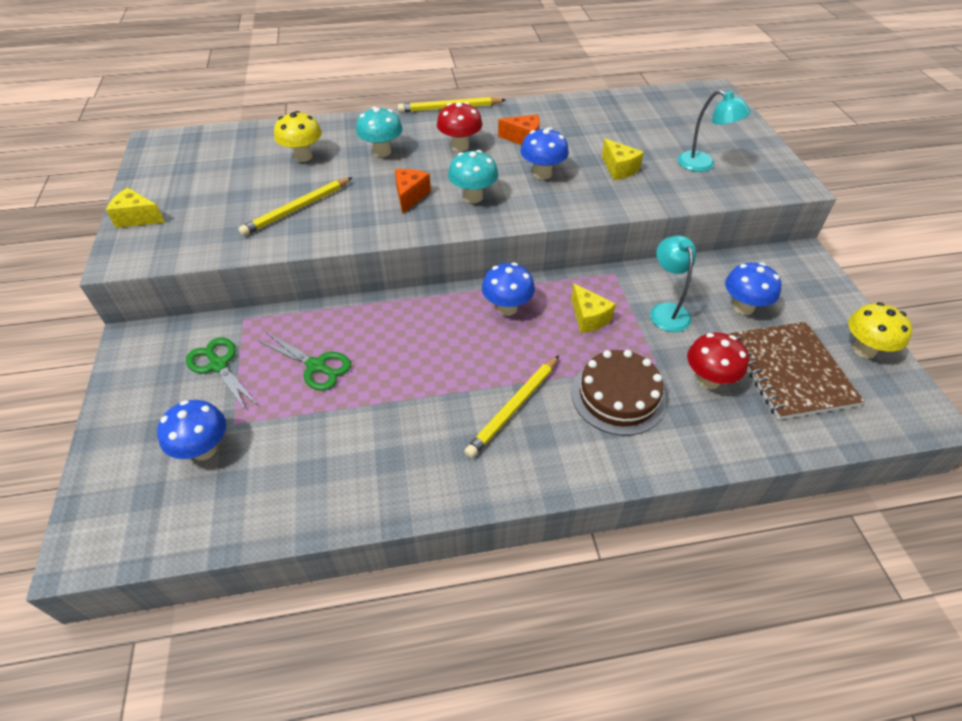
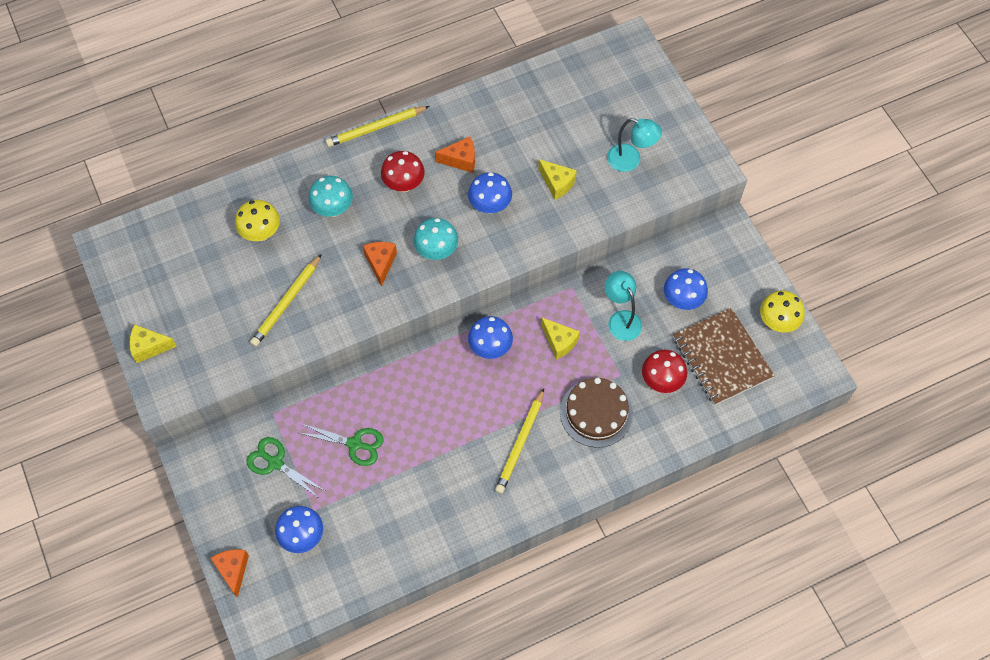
camera: 15 degrees left, 15 degrees up
none -> orange cheese [210,549,249,598]

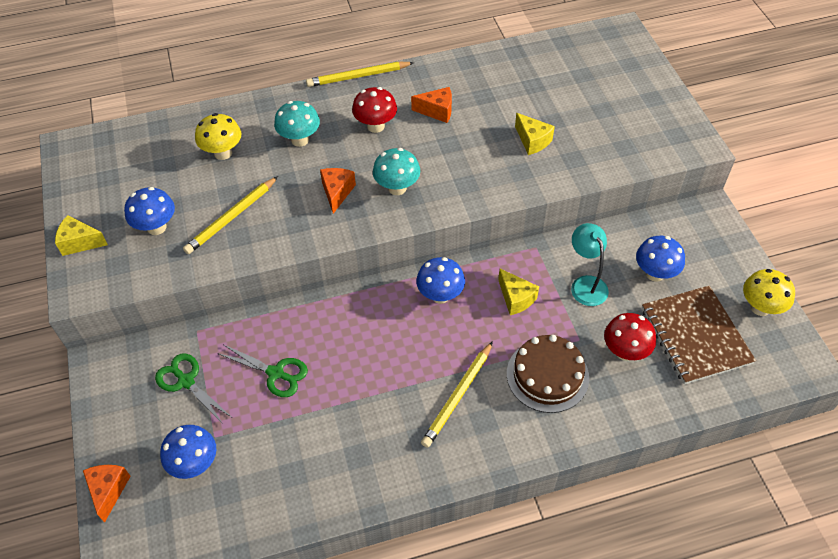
camera: 10 degrees right, 10 degrees down
blue mushroom [468,172,512,214] -> blue mushroom moved to [124,187,175,235]
turquoise lamp [607,118,662,172] -> none

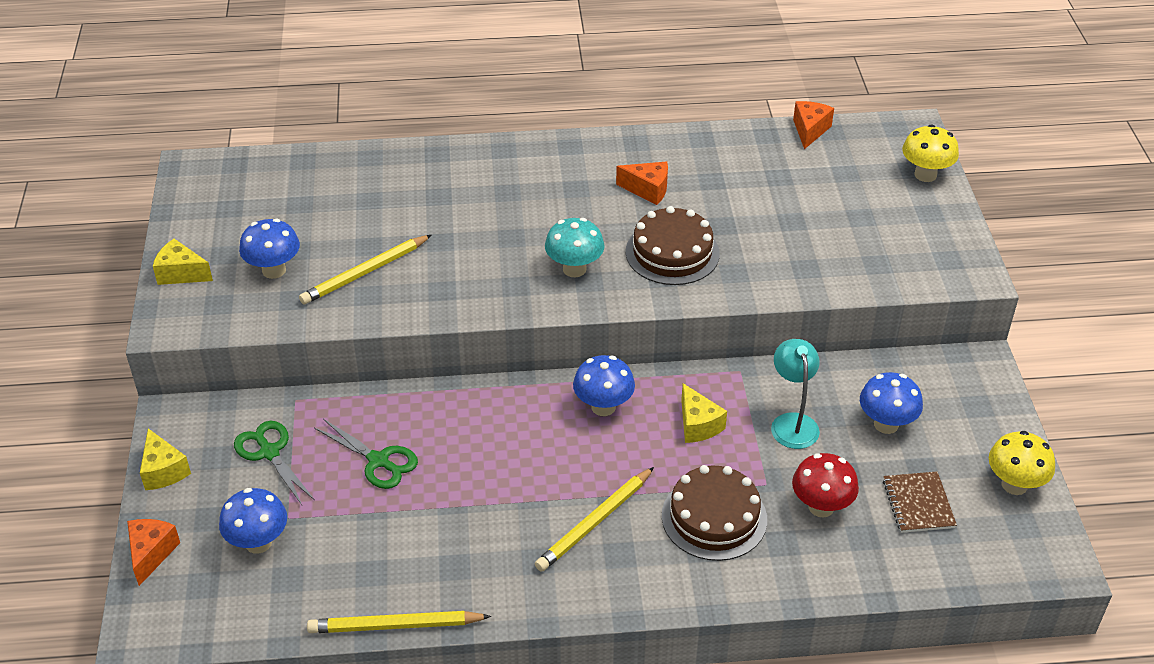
camera: 10 degrees right, 10 degrees down
yellow mushroom [195,113,241,160] -> yellow mushroom moved to [902,124,959,182]
turquoise mushroom [274,101,320,147] -> none
yellow pencil [306,62,414,87] -> yellow pencil moved to [307,611,491,633]
orange cheese [320,168,356,214] -> orange cheese moved to [793,101,834,149]
red mushroom [352,87,397,133] -> none
yellow cheese [515,113,555,155] -> yellow cheese moved to [140,428,191,490]
brown notebook [642,286,756,385] -> brown notebook [883,471,957,533], size x0.56
none -> brown cake [626,206,720,285]

